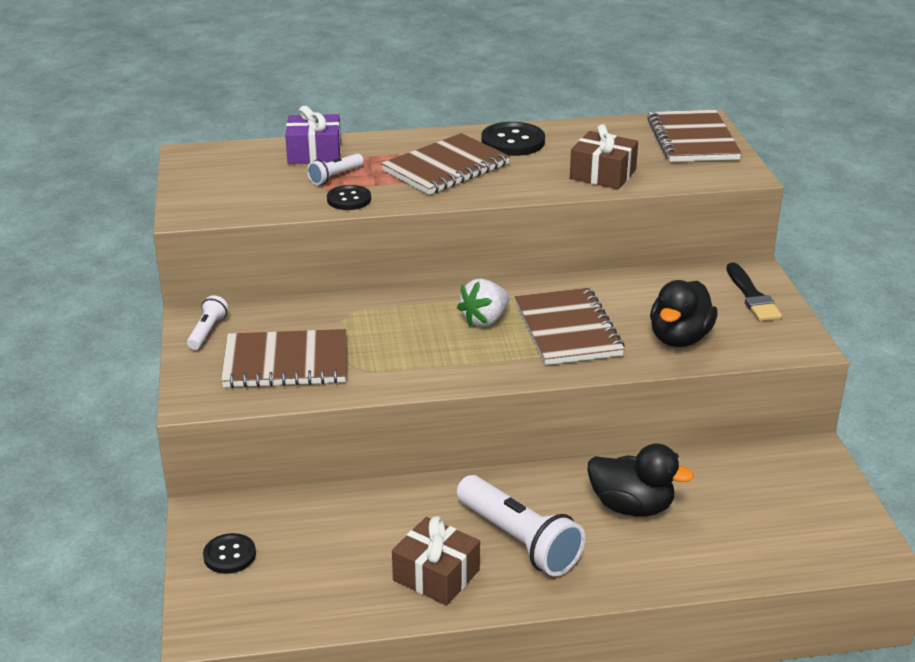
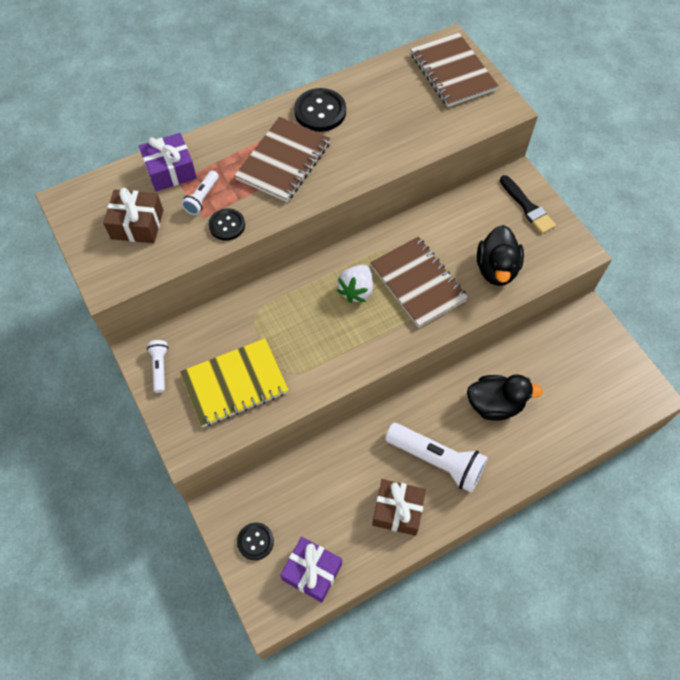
camera: 20 degrees left, 30 degrees up
brown notebook [221,329,346,388] -> yellow notebook [180,338,289,427]
brown gift [570,124,638,189] -> brown gift moved to [103,188,163,243]
none -> purple gift [280,537,342,603]

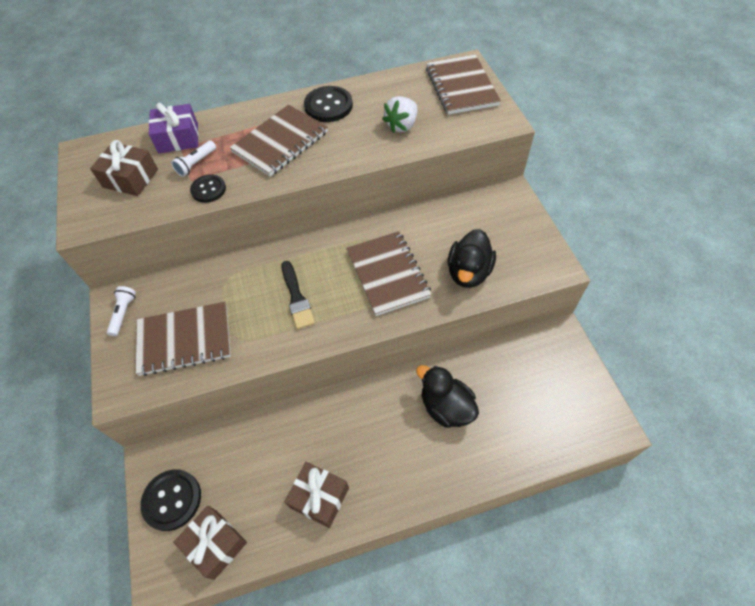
camera: 15 degrees right, 5 degrees down
yellow notebook [180,338,289,427] -> brown notebook [136,302,231,376]
black button [237,523,274,560] -> black button [140,469,201,531], size x1.57
purple gift [280,537,342,603] -> brown gift [173,506,247,580]
white strawberry [337,265,373,303] -> white strawberry moved to [382,96,418,133]
white flashlight [385,423,488,493] -> none
black duck [467,374,543,421] -> black duck turned 150 degrees counterclockwise [416,365,479,428]
black brush [500,175,556,234] -> black brush moved to [282,261,315,329]

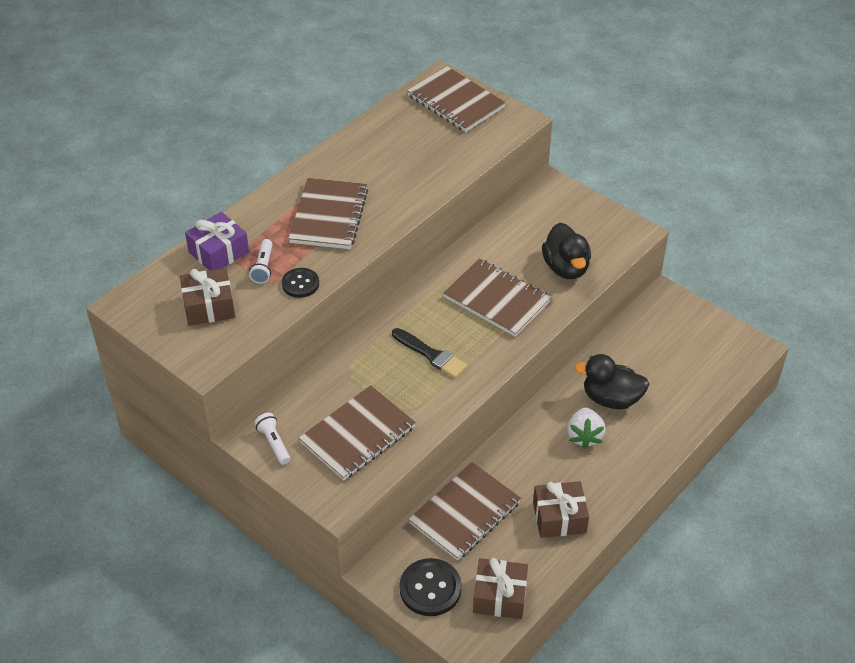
camera: 35 degrees left, 10 degrees down
black button [304,86,353,122] -> none
white strawberry [382,96,418,133] -> white strawberry moved to [567,408,606,449]
none -> brown notebook [408,462,521,561]

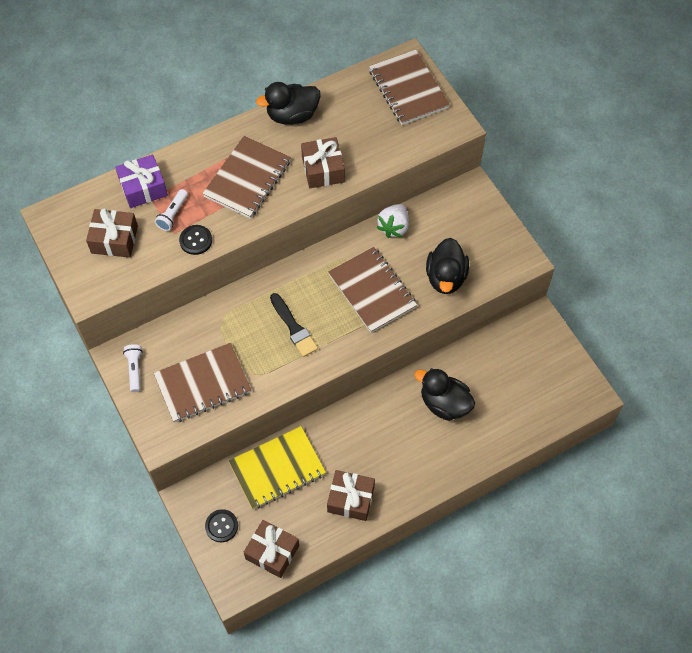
camera: 20 degrees right, 15 degrees up
black button [400,558,462,616] -> black button [205,509,238,542], size x0.64
brown notebook [408,462,521,561] -> yellow notebook [229,426,326,509]
white strawberry [567,408,606,449] -> white strawberry moved to [376,204,409,238]
none -> black duck [256,82,321,125]
none -> brown gift [301,137,345,188]

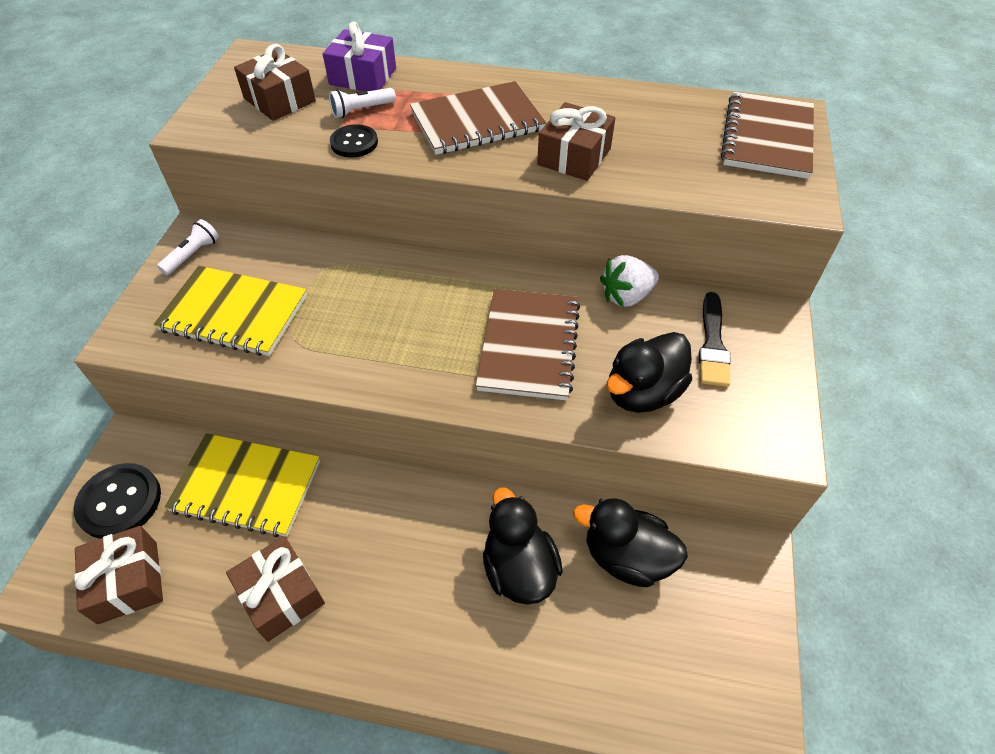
camera: 40 degrees right, 10 degrees down
brown notebook [154,343,252,423] -> yellow notebook [153,266,307,356]
black button [205,509,238,542] -> black button [73,463,161,539], size x1.57
black duck [256,82,321,125] -> black duck moved to [573,498,688,587]
black brush [270,293,318,357] -> black brush moved to [699,292,731,387]

